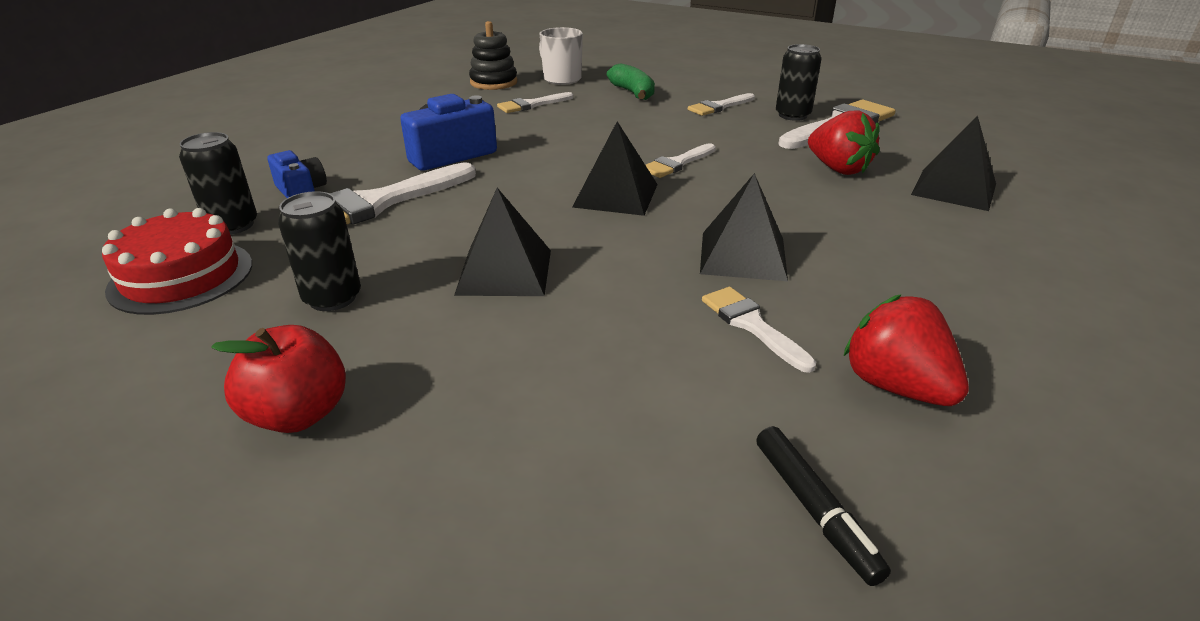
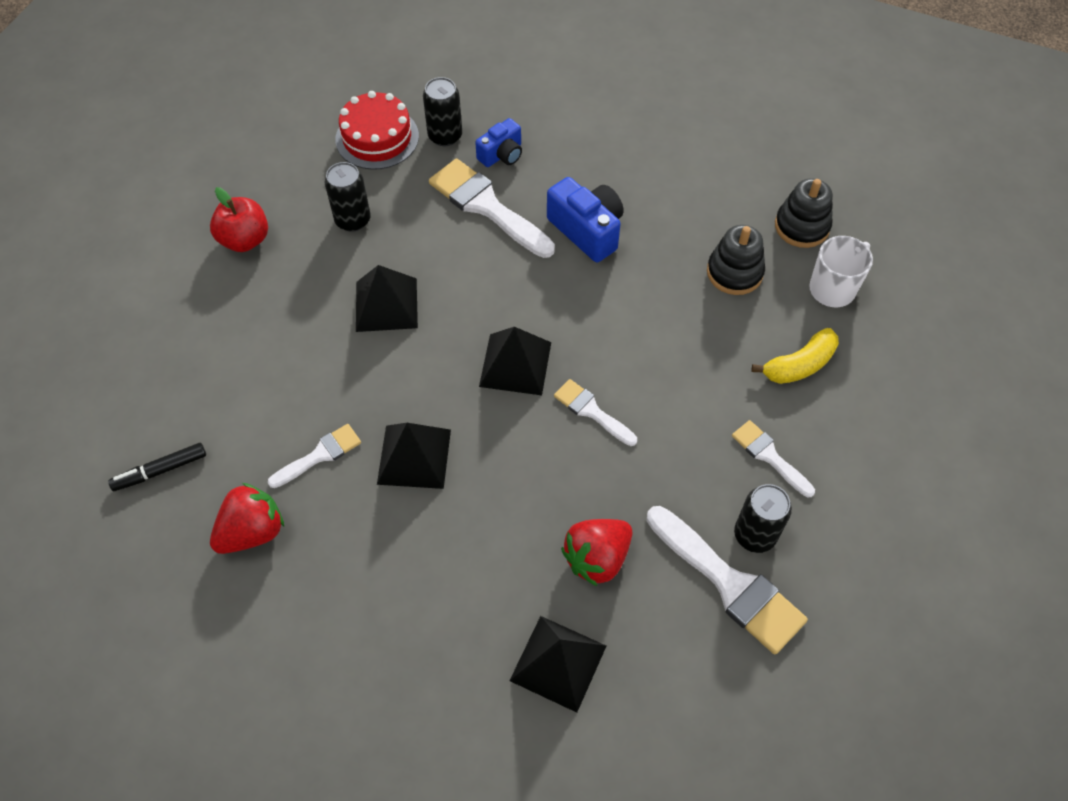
camera: 85 degrees right, 25 degrees up
white brush [497,92,573,113] -> black stacking toy [707,225,765,295]
green banana [607,63,655,100] -> yellow banana [752,328,839,384]

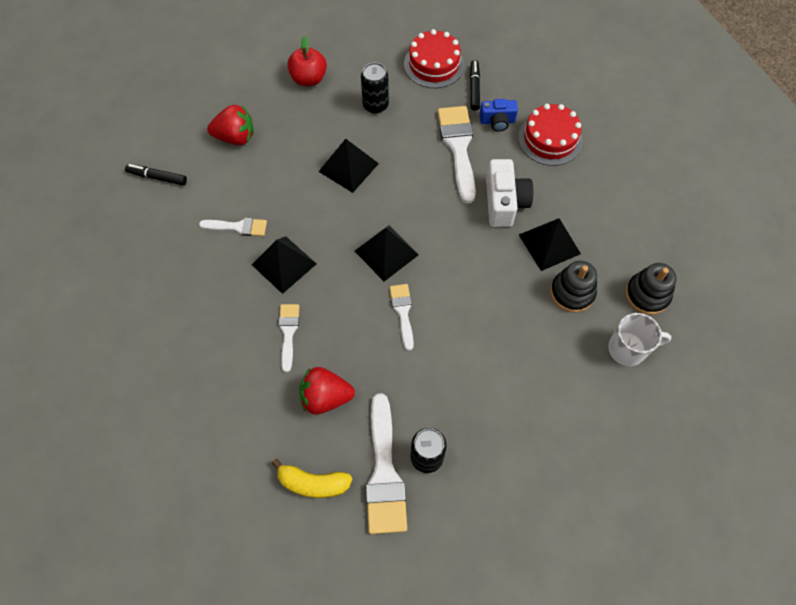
camera: 40 degrees right, 5 degrees up
red strawberry [210,483,284,554] -> red strawberry moved to [207,105,254,145]
black can [423,77,462,146] -> black marker [470,60,480,110]
black pyramid [510,616,606,713] -> black pyramid moved to [519,218,581,271]
blue camera [547,177,624,262] -> white camera [486,159,533,227]
white brush [732,420,815,497] -> white brush moved to [278,304,299,372]
yellow banana [752,328,839,384] -> yellow banana moved to [272,459,352,498]
none -> red cake [518,104,583,166]

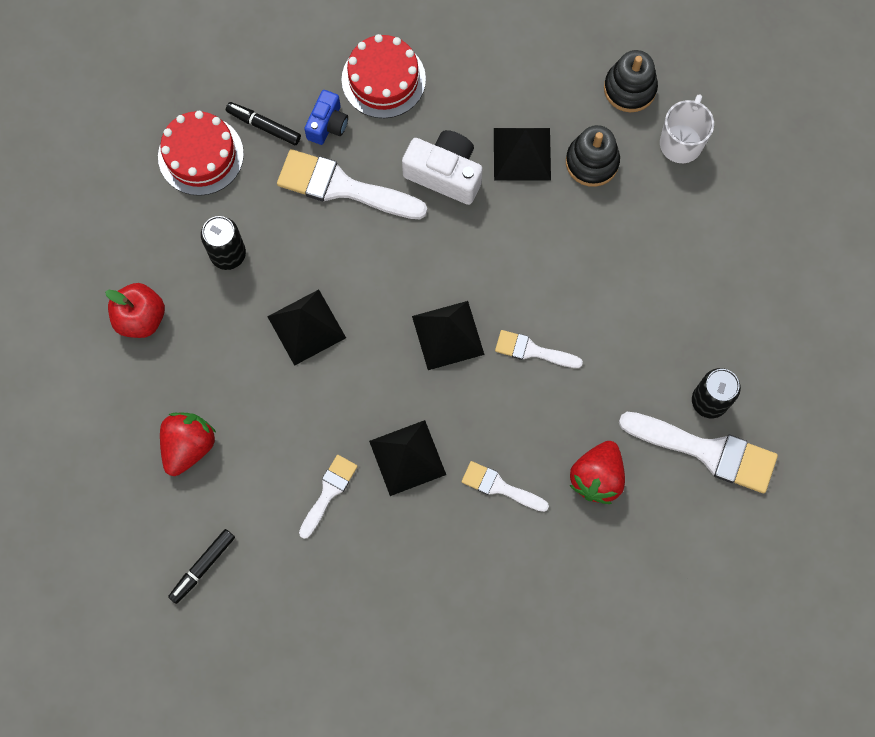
camera: 65 degrees left, 10 degrees up
yellow banana [272,459,352,498] -> none

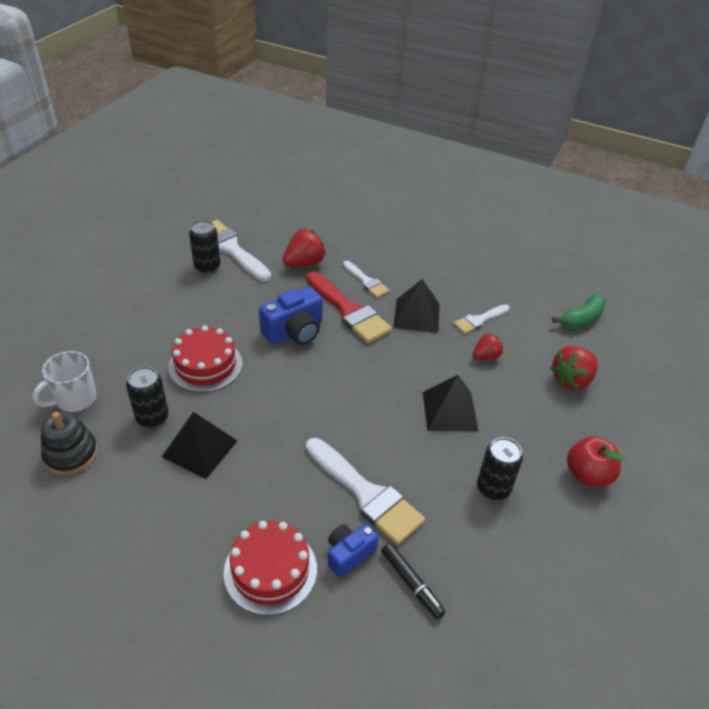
camera: 155 degrees left, 30 degrees down
red cake [158,111,244,196] -> red cake moved to [168,325,243,393]
black marker [168,529,235,604] -> green banana [552,294,606,329]
white camera [402,130,483,205] -> none
black pyramid [412,301,485,370] -> none
white brush [495,330,583,368] -> blue camera [259,287,323,345]
black stacking toy [566,125,620,187] -> black can [126,366,169,428]
none -> red brush [306,271,392,343]
none -> red strawberry [473,333,503,360]

